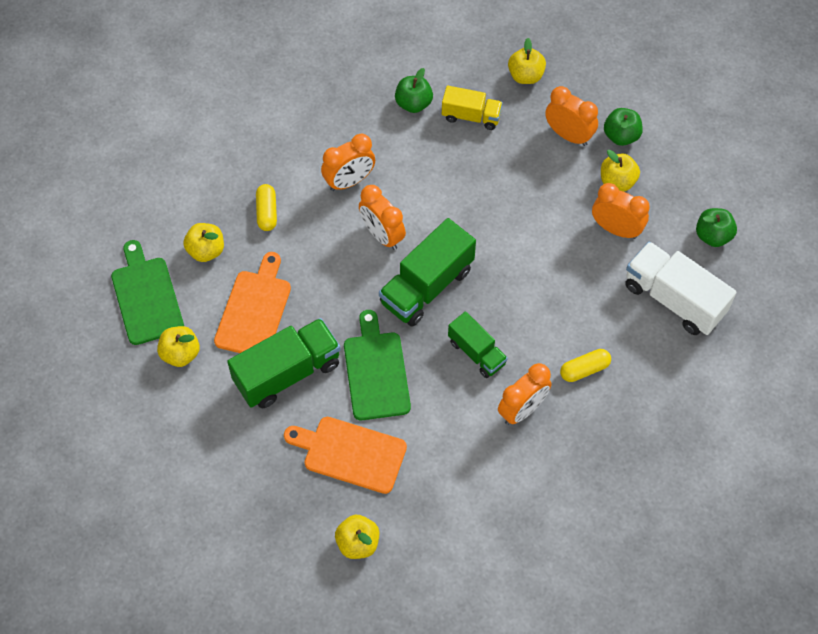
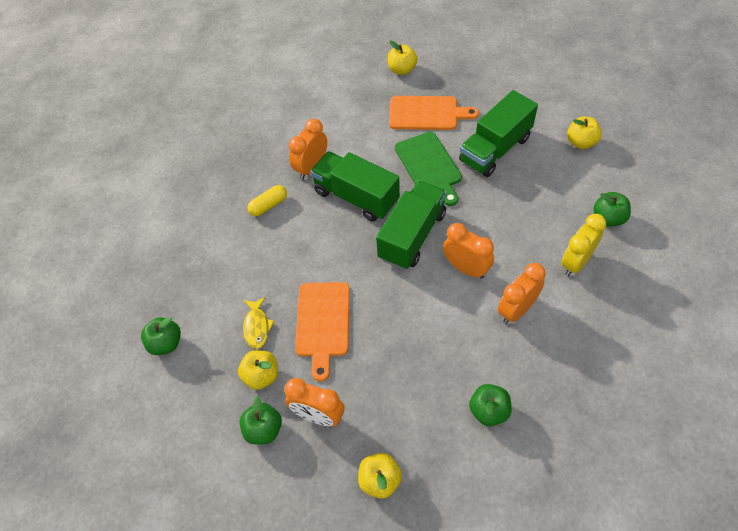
camera: 170 degrees right, 5 degrees down
green cutting board [111,240,184,345] -> none
yellow apple [183,223,224,262] -> green apple [593,192,631,227]
orange cutting board [214,252,291,353] -> orange cutting board moved to [295,282,350,382]
yellow capsule [256,184,277,231] -> yellow clock [561,214,606,276]
yellow truck [442,85,503,130] -> none
green truck [448,311,508,378] -> green truck [310,151,400,222], size x1.66
orange clock [592,183,650,239] -> yellow fish [243,297,274,349]
white truck [625,242,737,335] -> none

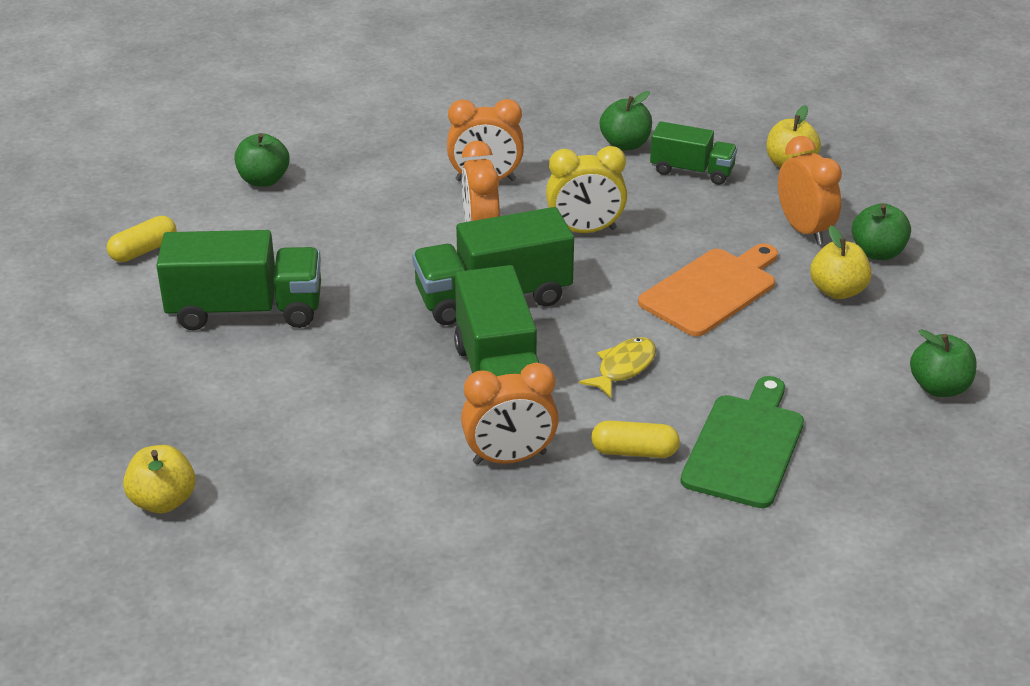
camera: 140 degrees left, 20 degrees down
yellow fish [243,297,274,349] -> yellow fish moved to [579,337,656,398]
orange cutting board [389,96,479,130] -> none
green cutting board [395,132,462,206] -> green cutting board moved to [680,376,804,508]
yellow clock [561,214,606,276] -> yellow clock moved to [546,146,627,233]
yellow apple [567,117,602,149] -> yellow capsule [107,216,177,262]
none -> green truck [650,121,737,185]

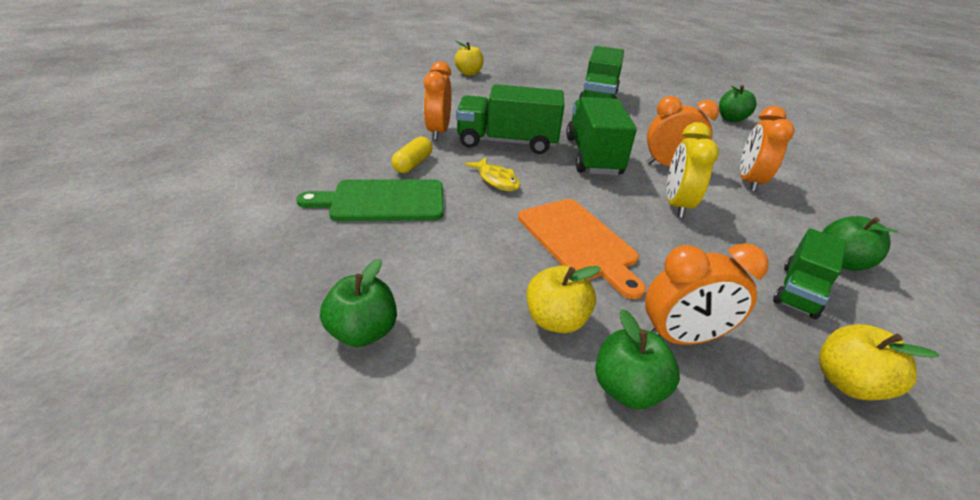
camera: 105 degrees right, 0 degrees up
yellow capsule [107,216,177,262] -> none
green cutting board [680,376,804,508] -> green cutting board turned 135 degrees clockwise [296,179,444,221]

